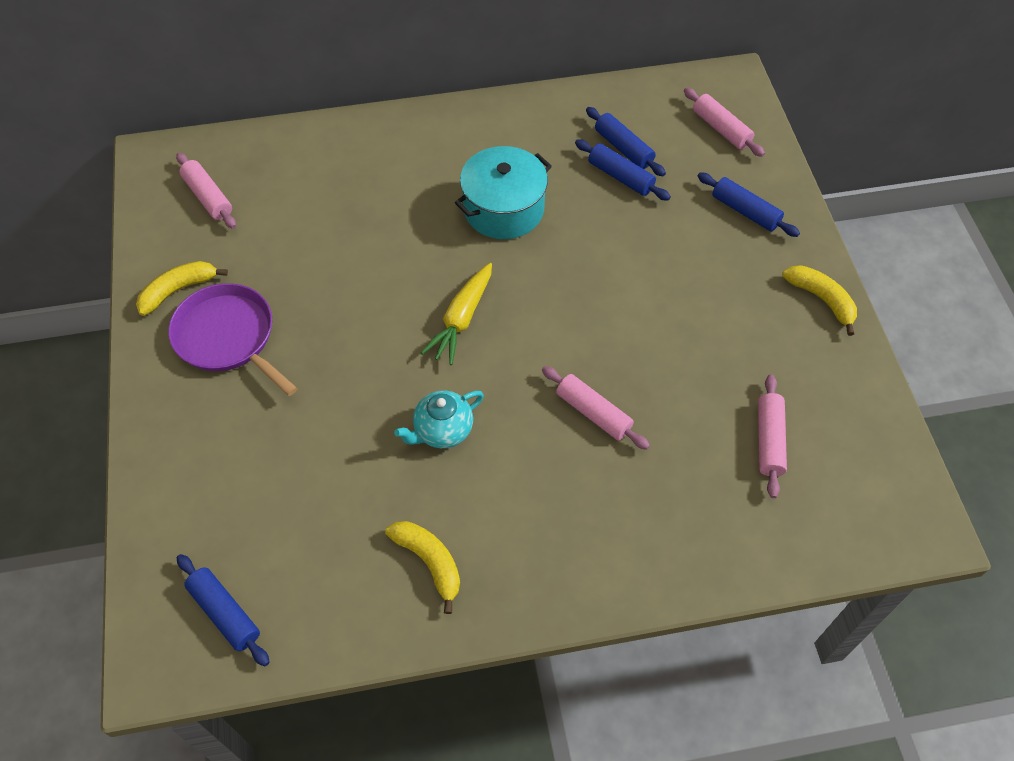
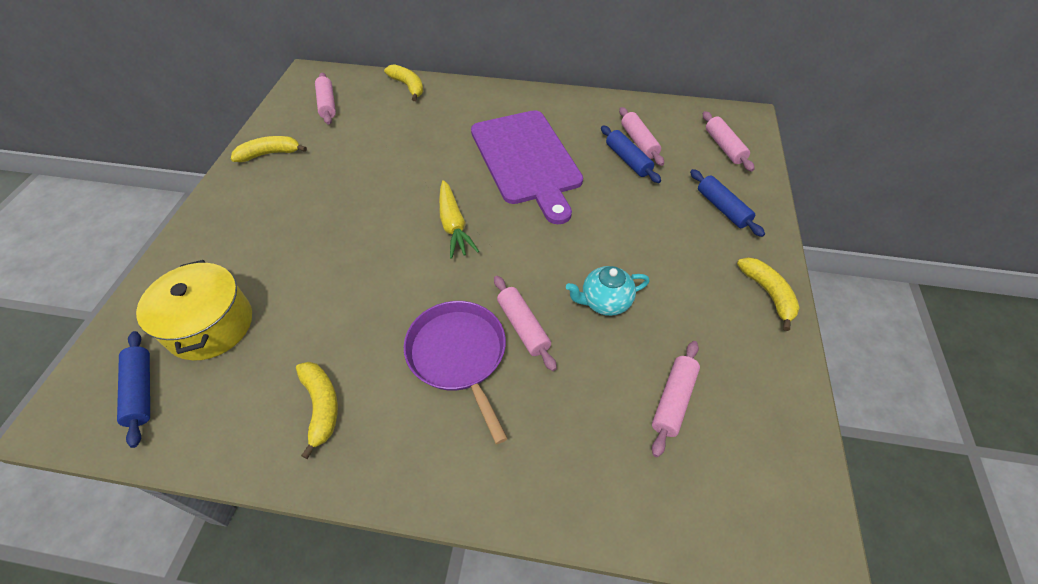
camera: 20 degrees right, 5 degrees down
purple pan [168,283,298,396] -> purple pan moved to [404,301,508,444]
turquoise teapot [394,391,484,448] -> turquoise teapot moved to [566,266,649,316]
yellow carrot [421,263,492,365] -> yellow carrot turned 60 degrees counterclockwise [439,180,479,259]
turquoise pot [455,146,552,239] -> purple cutting board [471,110,583,224]
blue rolling pin [586,107,666,176] -> pink rolling pin [619,107,664,166]
none -> yellow pot [136,260,252,361]
none -> yellow banana [384,64,423,101]

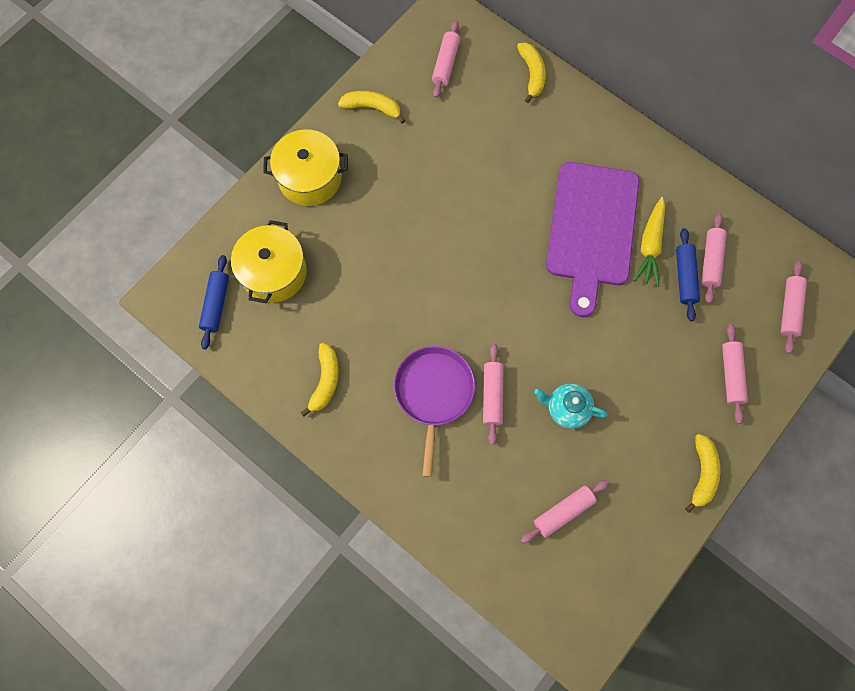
camera: 30 degrees right, 20 degrees up
yellow carrot [439,180,479,259] -> yellow carrot moved to [633,197,665,287]
blue rolling pin [690,169,765,237] -> pink rolling pin [722,324,748,424]
none -> yellow pot [263,129,348,206]

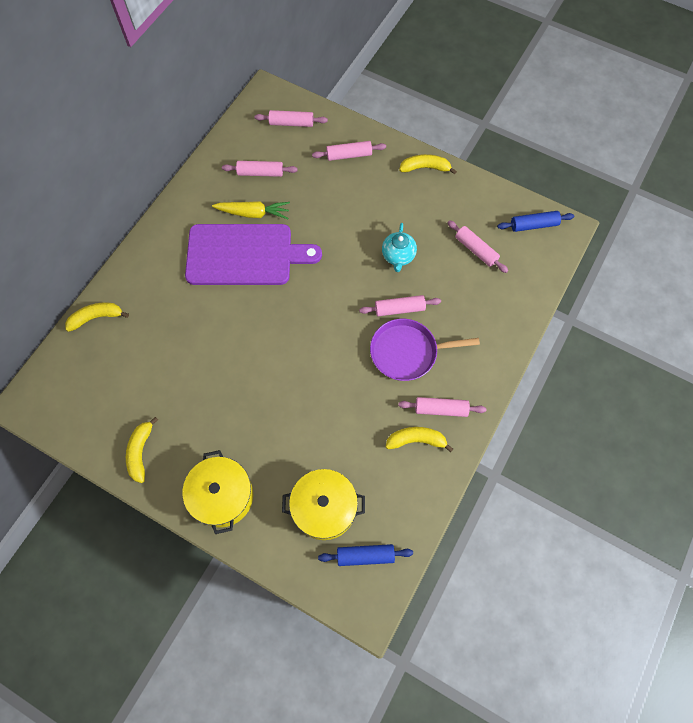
camera: 100 degrees left, 5 degrees down
pink rolling pin [432,21,460,98] -> pink rolling pin moved to [398,397,486,417]
blue rolling pin [676,228,700,321] -> blue rolling pin moved to [497,211,574,232]

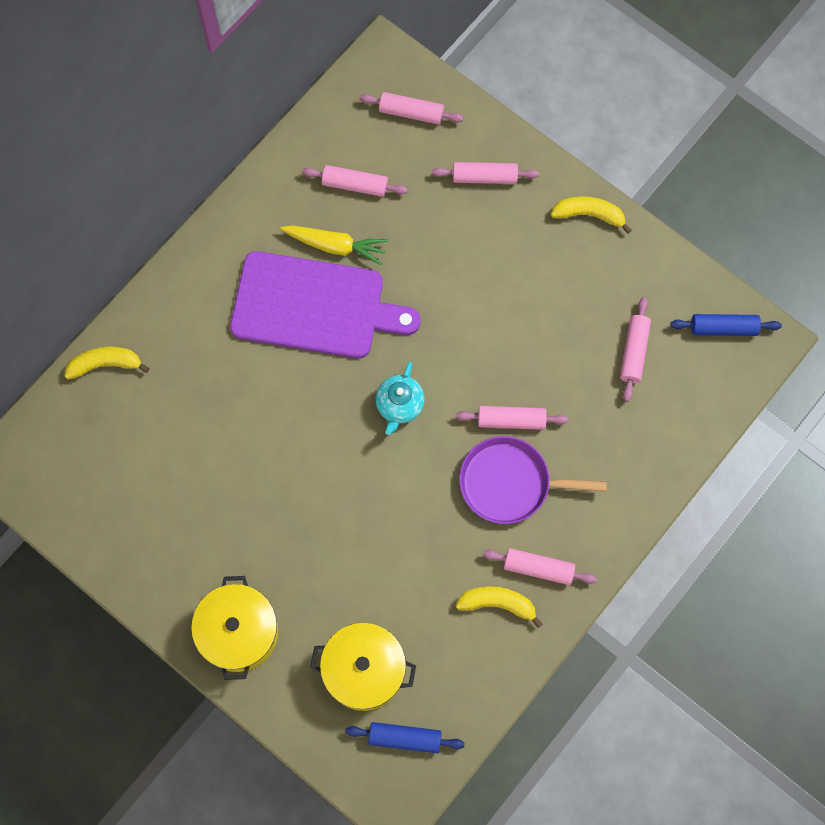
camera: 10 degrees right, 5 degrees up
yellow banana [126,417,158,483] -> none
turquoise teapot [382,223,417,272] -> turquoise teapot moved to [376,362,425,435]
pink rolling pin [447,220,508,273] -> pink rolling pin turned 45 degrees clockwise [620,297,651,402]

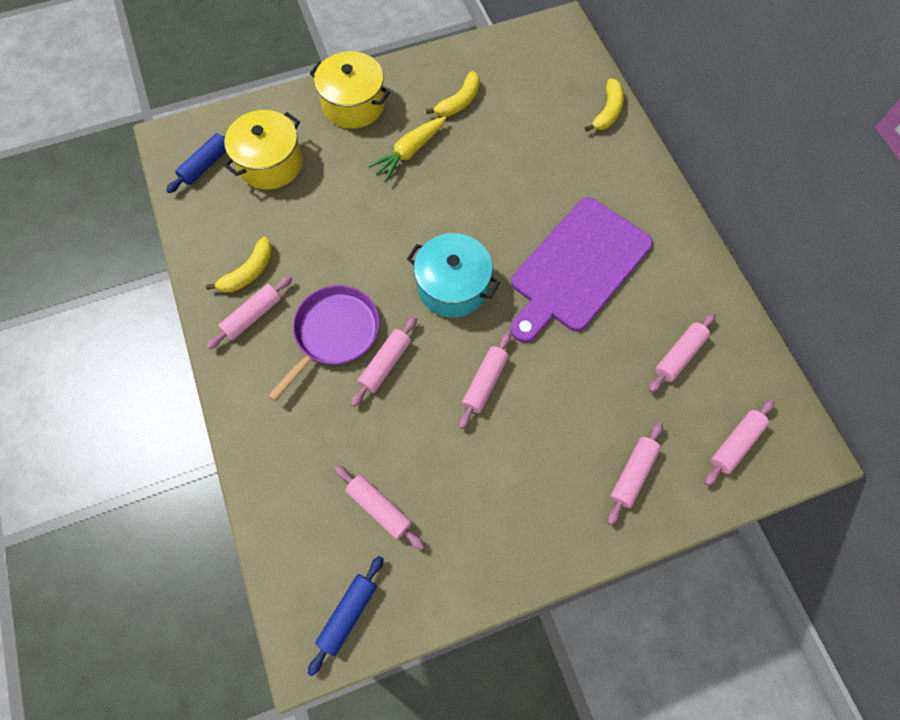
camera: 120 degrees right, 5 degrees down
yellow carrot [280,225,389,266] -> yellow carrot moved to [369,116,446,181]
turquoise teapot [376,362,425,435] -> turquoise pot [407,233,500,317]
yellow banana [551,196,632,234] -> yellow banana moved to [426,71,480,117]
none -> pink rolling pin [459,332,511,429]

